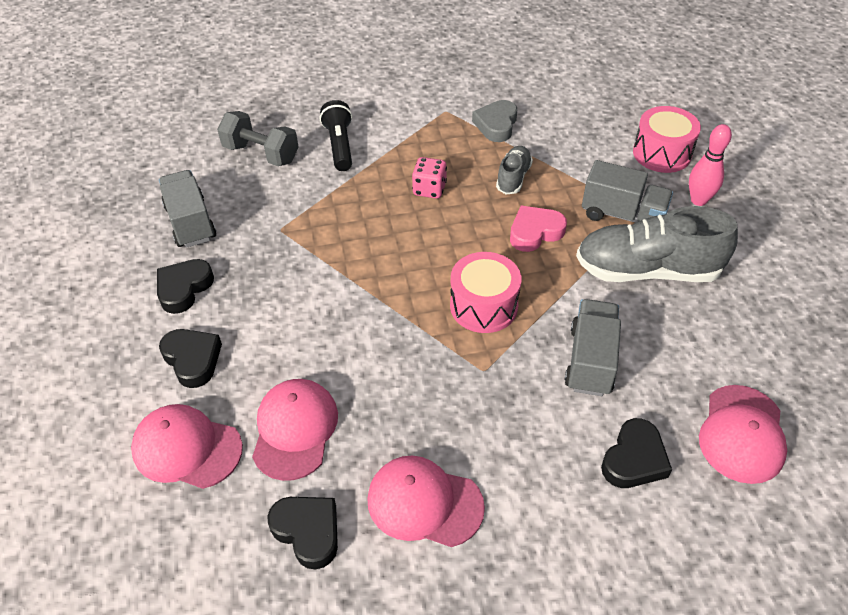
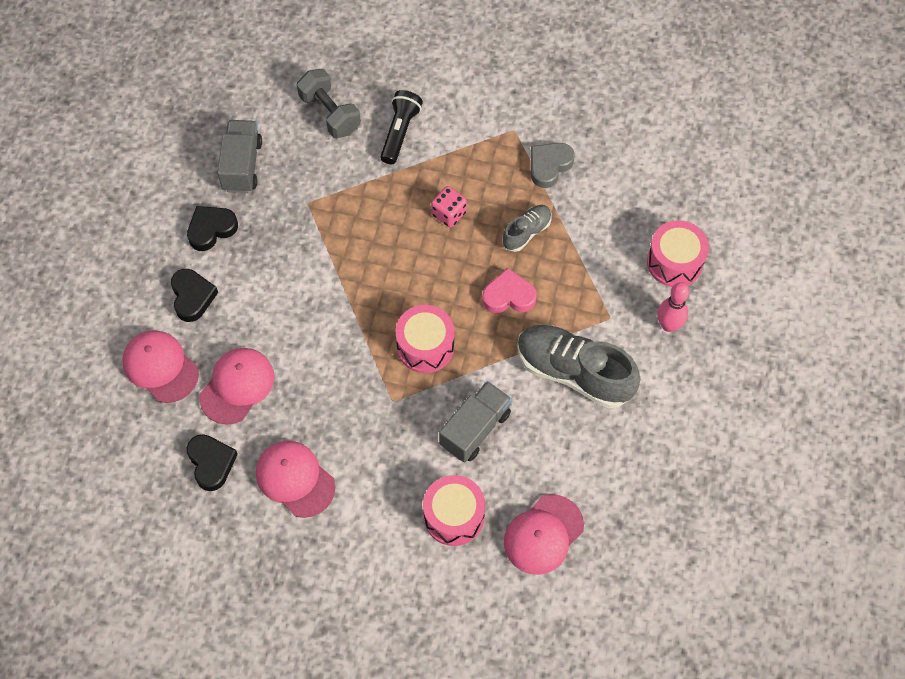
camera: 25 degrees right, 15 degrees up
grey truck [582,160,673,223] -> none
black heart [601,418,672,488] -> pink drum [423,475,485,546]

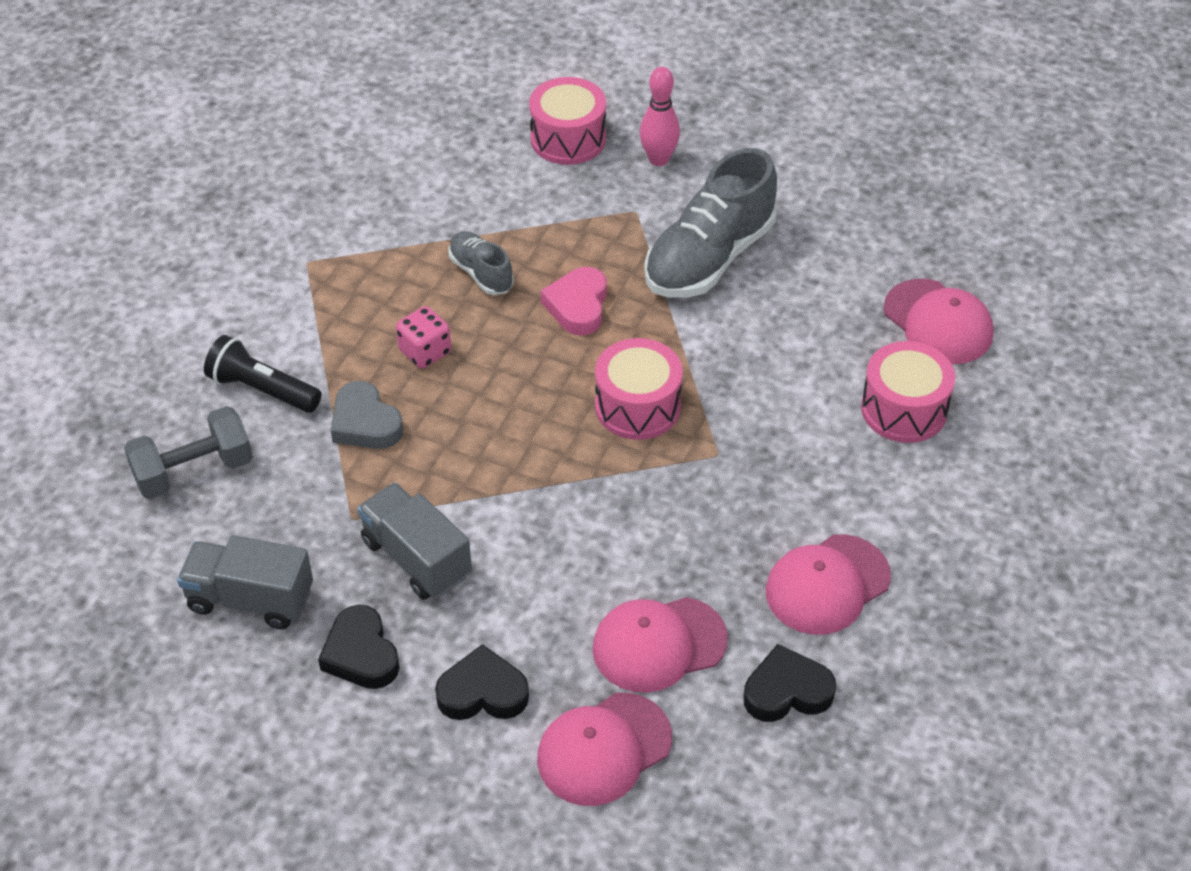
camera: 80 degrees left, 15 degrees down
pink cap [199,348,274,424] -> pink cap turned 60 degrees counterclockwise [593,597,728,693]
grey truck [439,381,512,462] -> grey truck moved to [357,483,472,600]
grey heart [530,143,575,188] -> grey heart moved to [331,381,403,449]

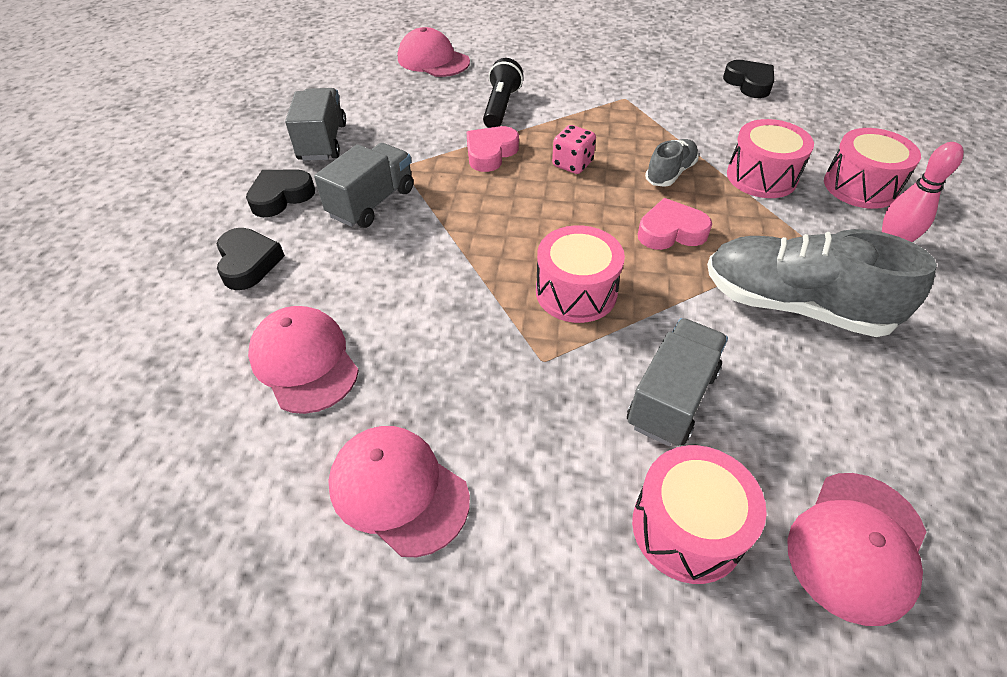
camera: 75 degrees right, 0 degrees up
grey dumbbell [124,406,253,499] -> none
grey heart [331,381,403,449] -> pink heart [467,126,519,172]
pink cap [537,693,672,806] -> pink cap moved to [398,27,470,77]
black heart [743,644,836,722] -> black heart moved to [723,60,774,98]
none -> grey truck [627,318,728,446]
none -> pink drum [727,119,814,198]

